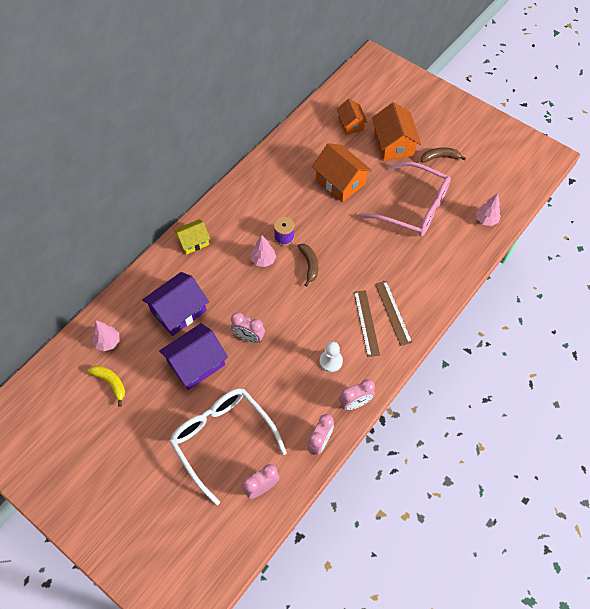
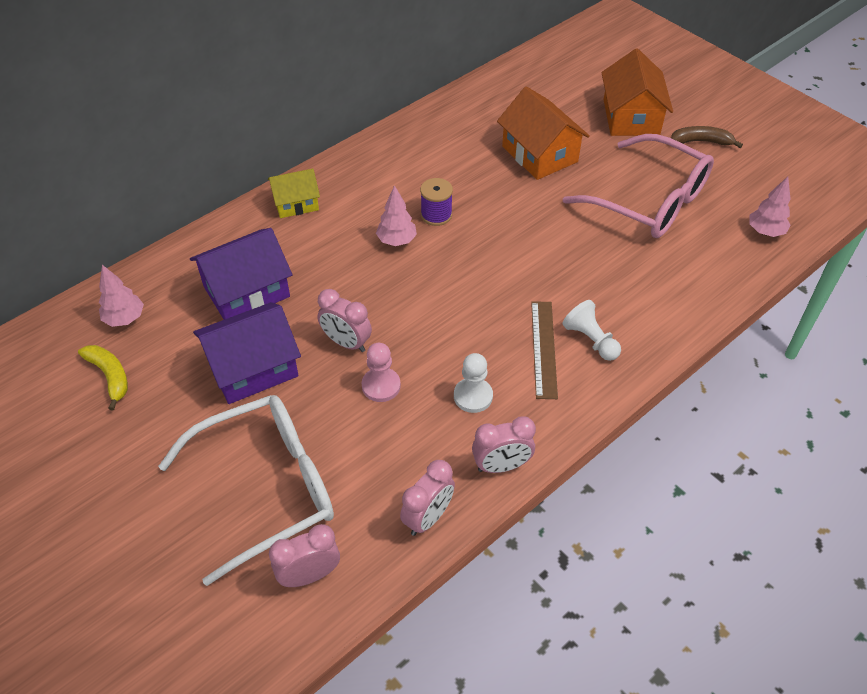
camera: 10 degrees right, 10 degrees down
white glasses [169,388,287,506] -> white glasses turned 90 degrees clockwise [158,395,334,586]
brown banana [298,244,318,287] -> none
orange house [337,99,368,135] -> none
brown ruler [375,281,412,346] -> white pawn [562,300,621,361]
none -> pink pawn [361,343,401,402]

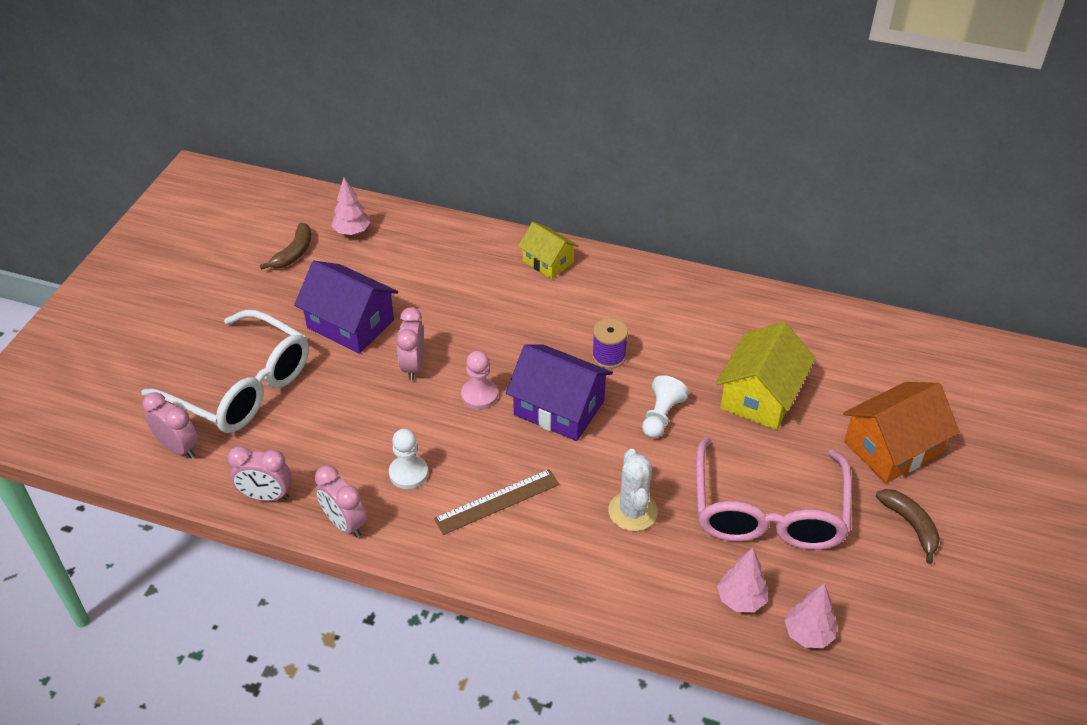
camera: 60 degrees right, 5 degrees down
yellow banana [78,345,128,411] -> brown banana [260,223,311,270]
purple house [190,228,292,320] -> purple house moved to [506,344,613,441]
pink pawn [361,343,401,402] -> pink pawn moved to [461,351,498,409]
pink tree [376,185,417,246] -> pink tree moved to [717,548,768,612]
orange house [497,86,590,180] -> yellow house [716,322,815,430]
white pawn [562,300,621,361] -> white pawn moved to [642,375,689,438]
none -> white cactus [609,449,658,531]

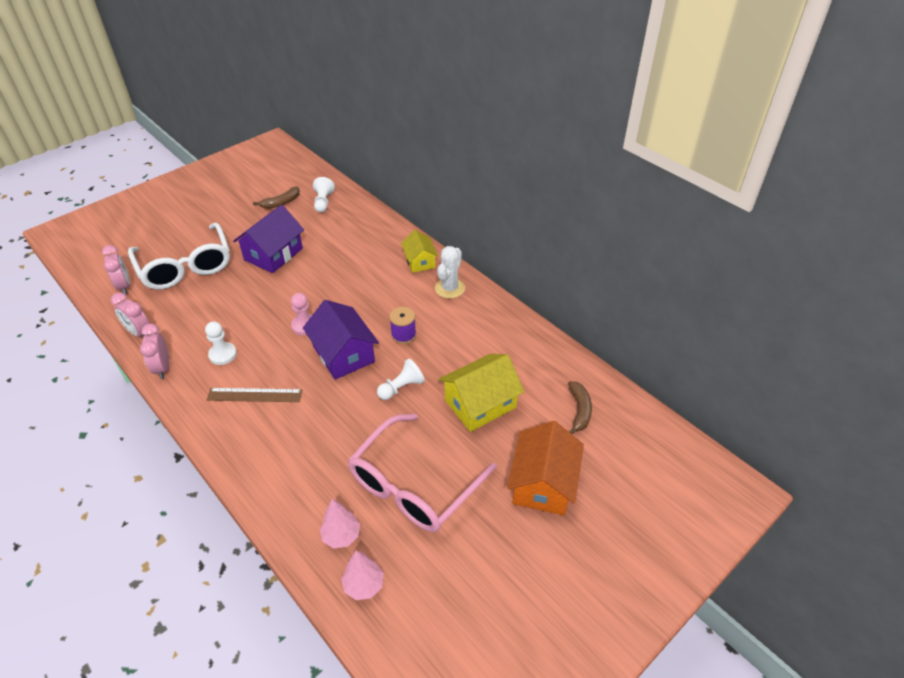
camera: 30 degrees right, 0 degrees up
purple house [294,261,398,354] -> purple house turned 60 degrees clockwise [233,205,304,273]
pink tree [332,178,370,235] -> white pawn [313,177,335,213]
pink clock [397,307,424,381] -> none
white cactus [609,449,658,531] -> white cactus moved to [435,246,465,299]
orange house [843,382,960,484] -> orange house turned 75 degrees counterclockwise [507,421,584,515]
brown banana [876,489,940,564] -> brown banana moved to [568,381,592,435]

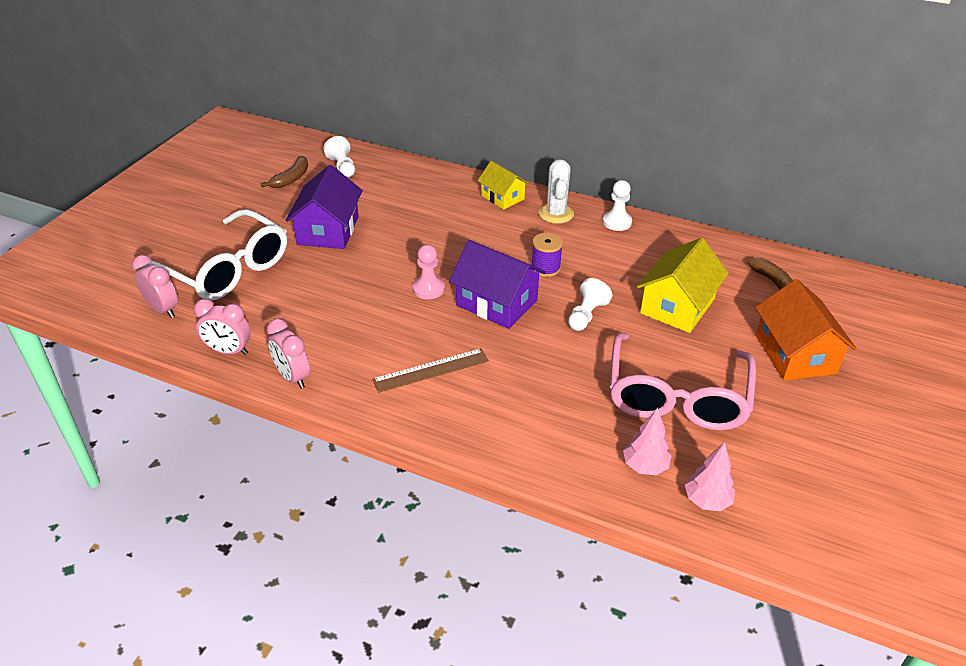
camera: 25 degrees left, 5 degrees down
white pawn [205,321,237,365] -> white pawn moved to [603,180,632,231]

